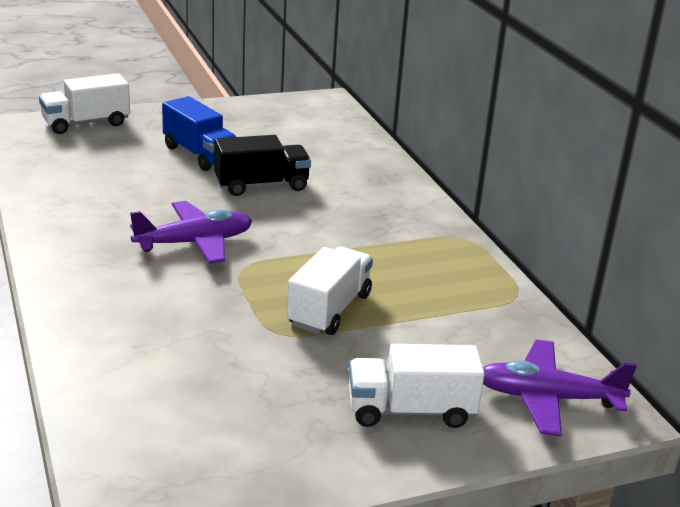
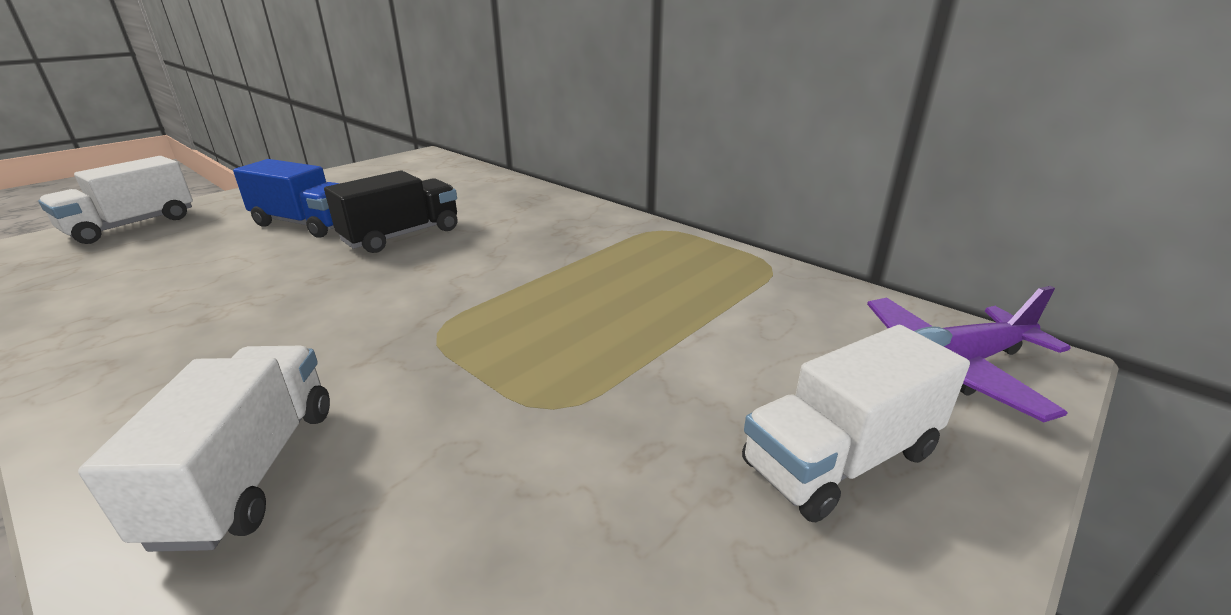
camera: 25 degrees left, 0 degrees up
purple plane [130,201,252,264] -> none
white truck [287,247,373,335] -> white truck moved to [78,346,330,552]

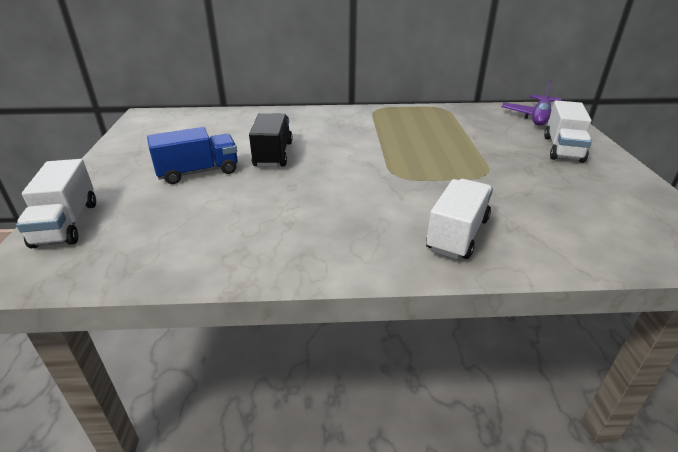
camera: 45 degrees left, 5 degrees up
white truck [78,346,330,552] -> white truck turned 75 degrees clockwise [426,179,493,259]

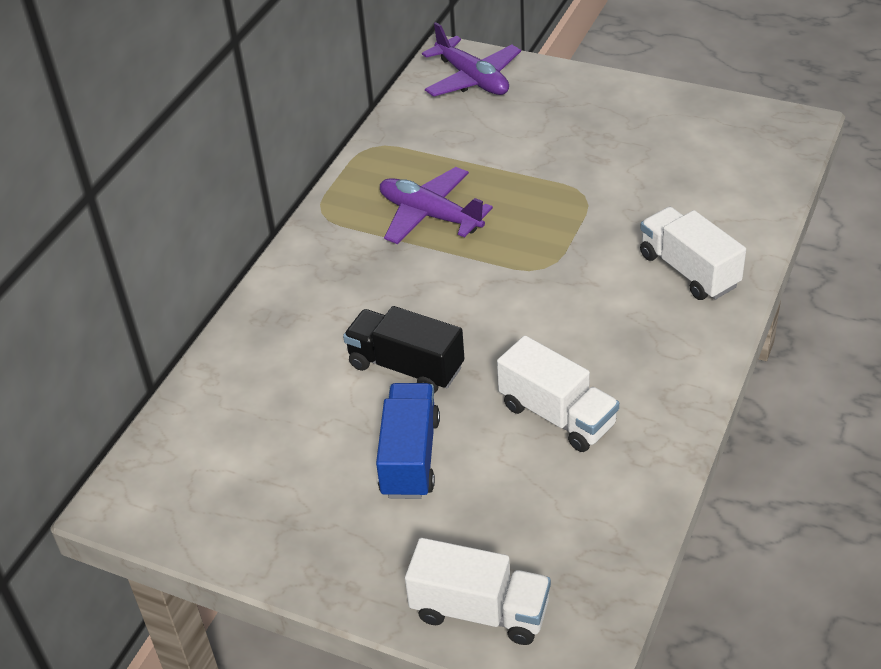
camera: 60 degrees left, 10 degrees up
white truck [544,101,592,163] -> white truck moved to [497,336,619,452]
none -> purple plane [380,167,493,244]

